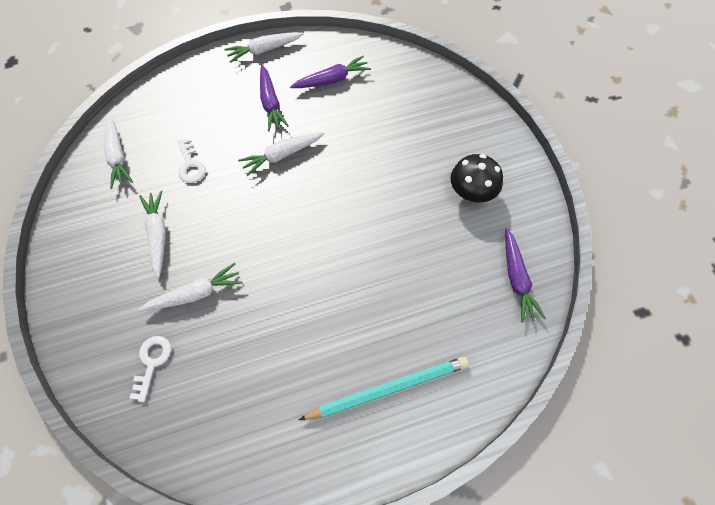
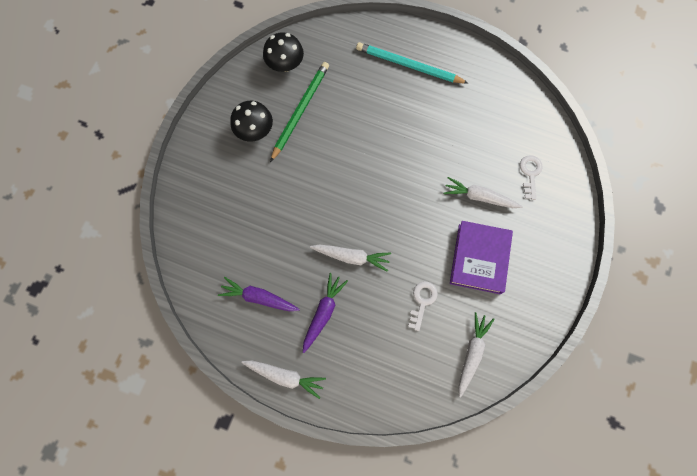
camera: 140 degrees left, 10 degrees up
white key [130,336,171,402] -> white key turned 135 degrees clockwise [520,155,543,200]
white carrot [139,191,166,278] -> purple book [450,221,513,294]
purple carrot [505,228,546,323] -> black mushroom [263,32,304,72]
none -> green pencil [270,62,329,162]

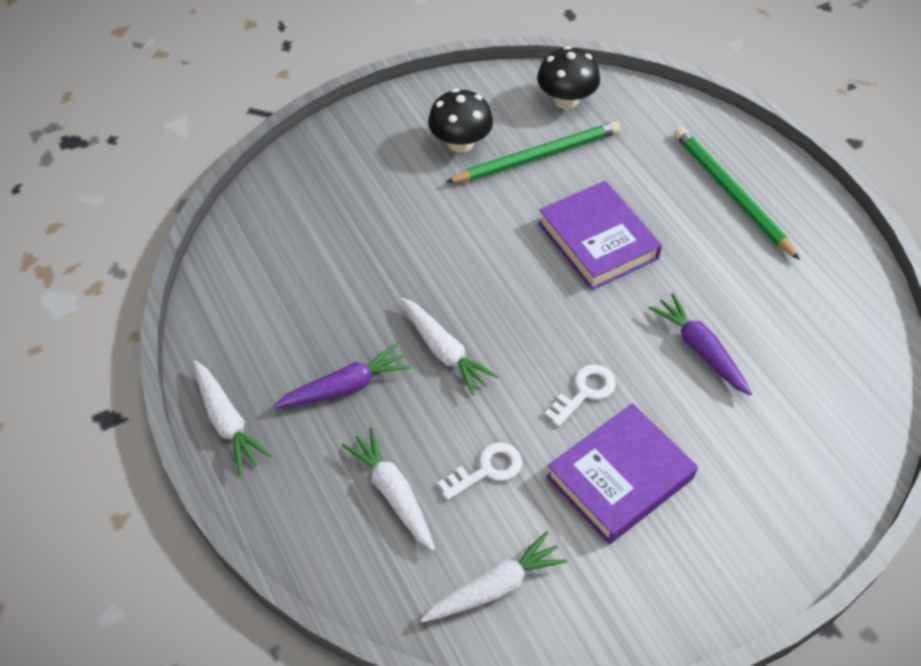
camera: 40 degrees right, 20 degrees down
purple carrot [218,277,300,311] -> purple carrot moved to [649,293,752,396]
turquoise pencil [356,42,469,84] -> green pencil [674,127,800,260]
white carrot [444,177,523,208] -> white carrot moved to [342,428,435,551]
white key [520,155,543,200] -> white key moved to [545,364,616,427]
none -> purple book [538,181,662,290]

